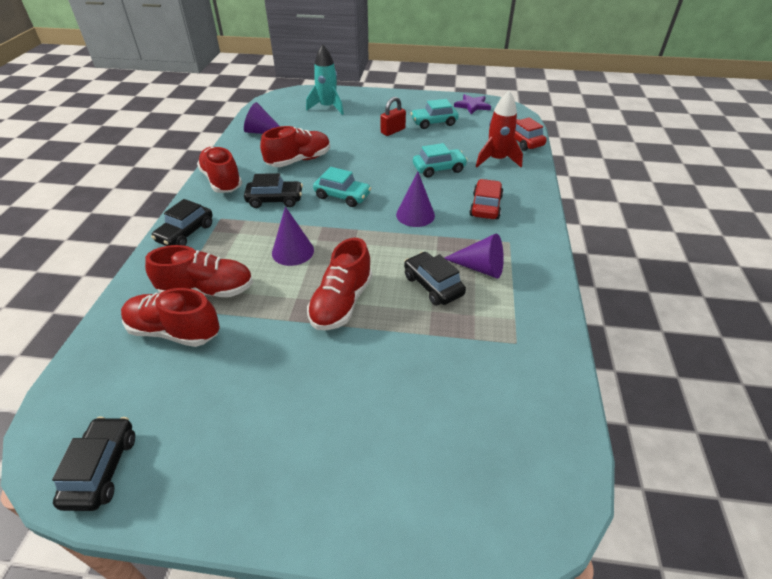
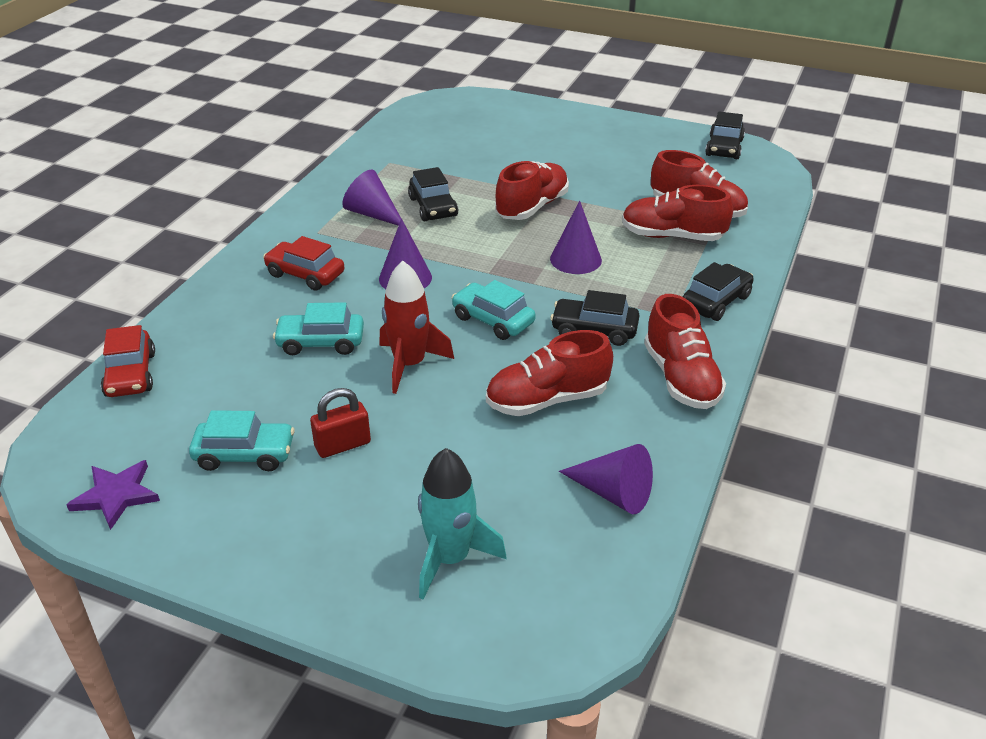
camera: 165 degrees left, 5 degrees down
red car [469,179,503,219] -> red car turned 90 degrees clockwise [263,236,344,291]
red rocket [476,91,523,167] -> red rocket moved to [379,261,454,394]

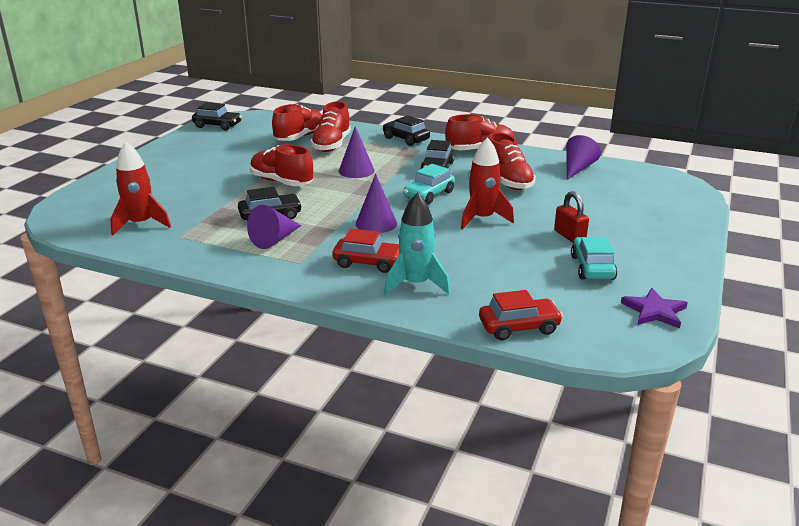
camera: 90 degrees left, 10 degrees down
red car [263,236,344,291] -> red car turned 105 degrees counterclockwise [332,229,400,273]
turquoise car [273,302,364,355] -> none
turquoise rocket [418,448,506,599] -> turquoise rocket moved to [384,192,450,295]
none -> red rocket [110,142,171,236]

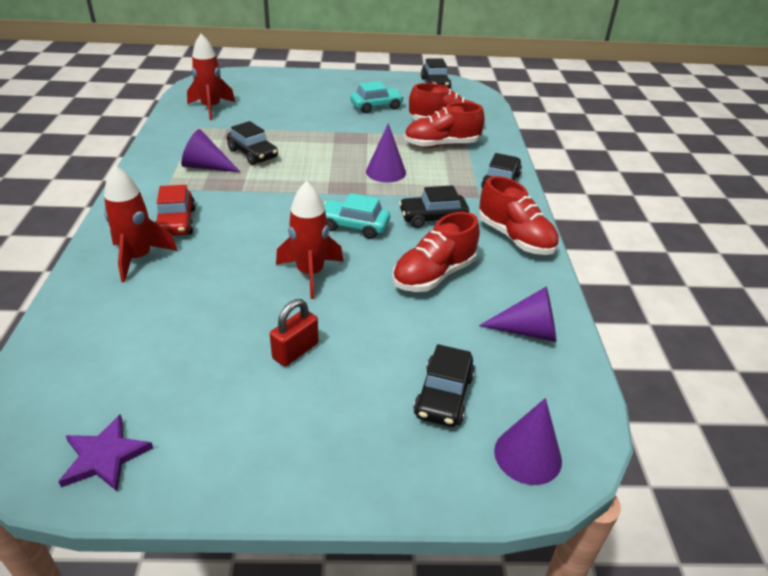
camera: 65 degrees right, 10 degrees up
red shoe [250,144,313,186] -> none
purple cone [356,174,397,233] -> purple cone moved to [494,398,562,485]
turquoise rocket [384,192,450,295] -> red rocket [104,165,178,282]
red car [479,290,563,340] -> none
turquoise car [571,237,617,280] -> turquoise car moved to [350,81,404,113]
none -> black car [413,344,475,427]

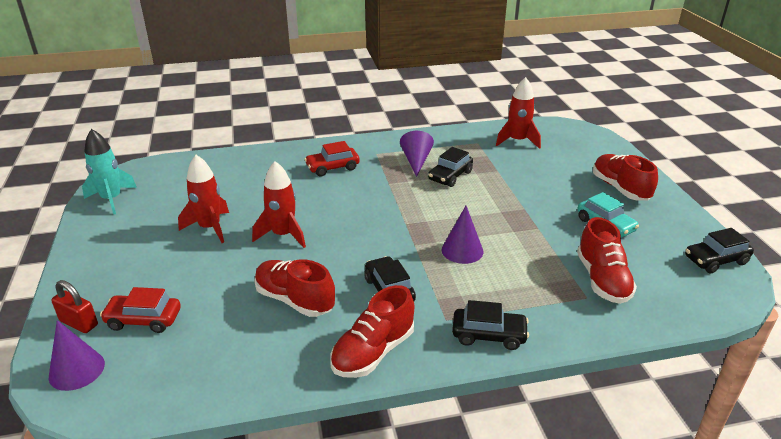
camera: 80 degrees right, 5 degrees down
purple star [58,414,153,492] -> turquoise rocket [82,129,137,215]
red rocket [104,165,178,282] -> red rocket moved to [178,155,229,243]
red padlock [270,299,319,367] -> red padlock moved to [51,280,98,333]
turquoise car [324,193,390,239] -> none
red shoe [404,102,485,148] -> red shoe moved to [593,154,658,200]
black car [413,344,475,427] -> red car [100,287,181,333]
purple cone [479,287,557,342] -> none

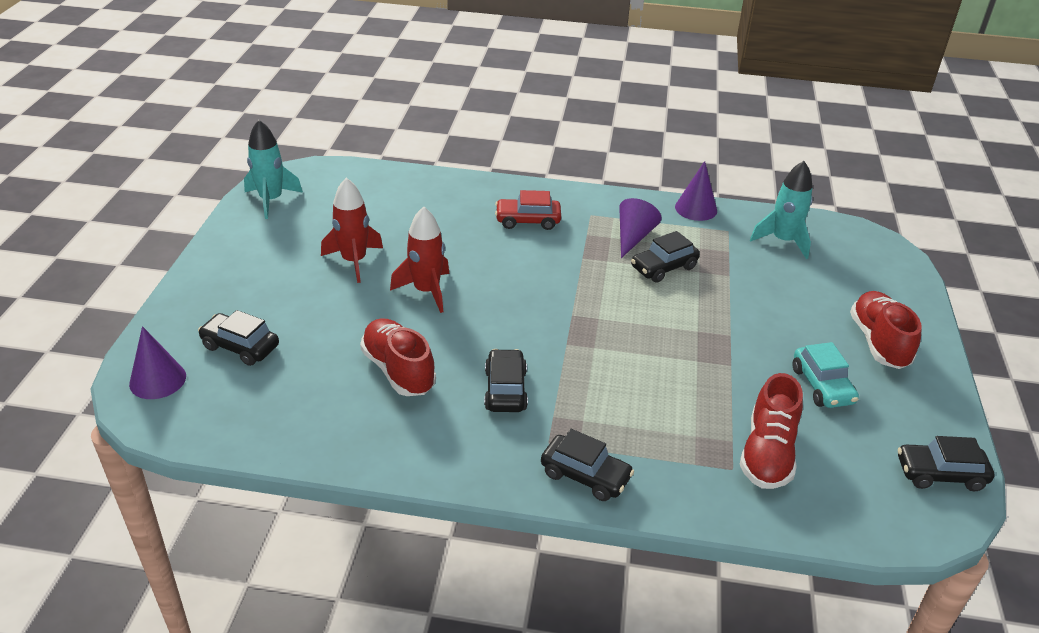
camera: 20 degrees right, 5 degrees up
red padlock [51,280,98,333] -> none
red car [100,287,181,333] -> black car [198,310,279,366]
red shoe [330,285,414,378] -> none
purple cone [442,206,484,264] -> purple cone moved to [675,161,717,221]
red rocket [496,77,541,149] -> turquoise rocket [750,161,813,259]

